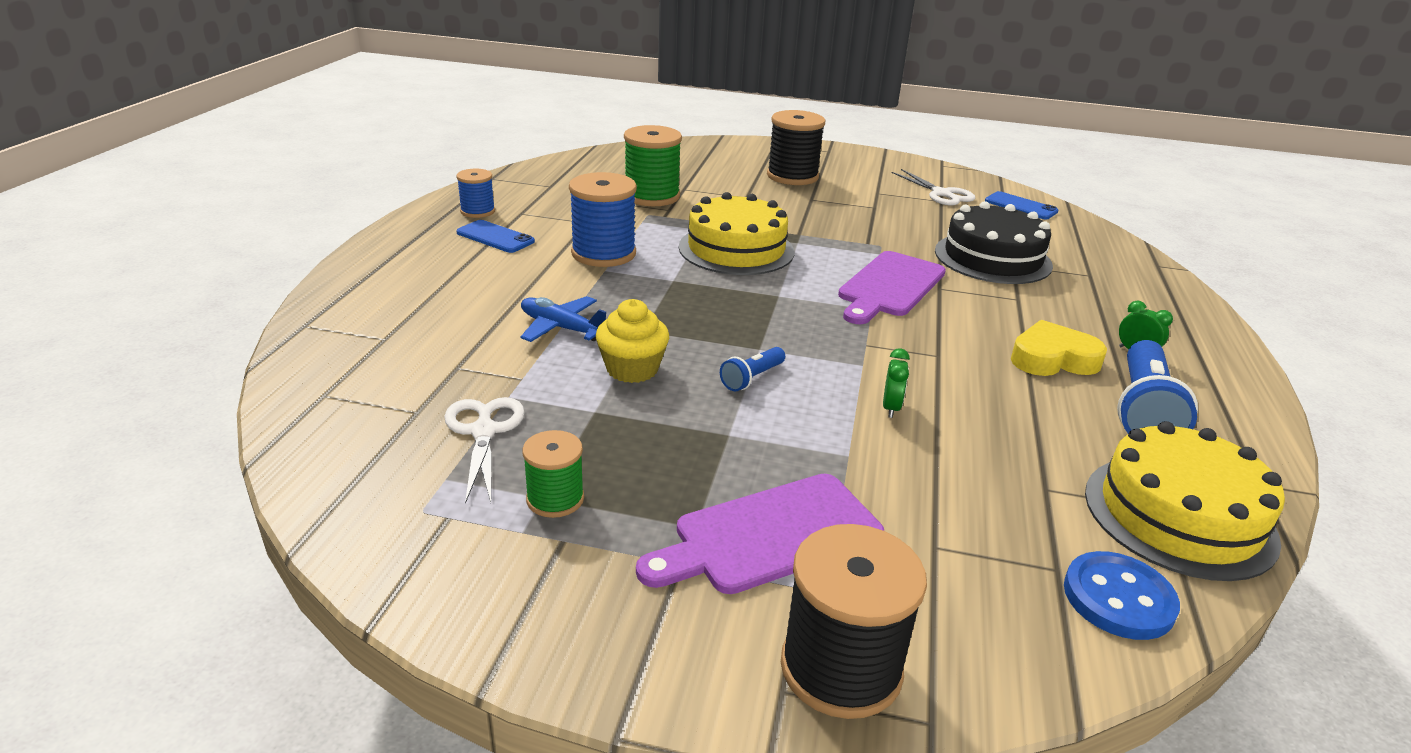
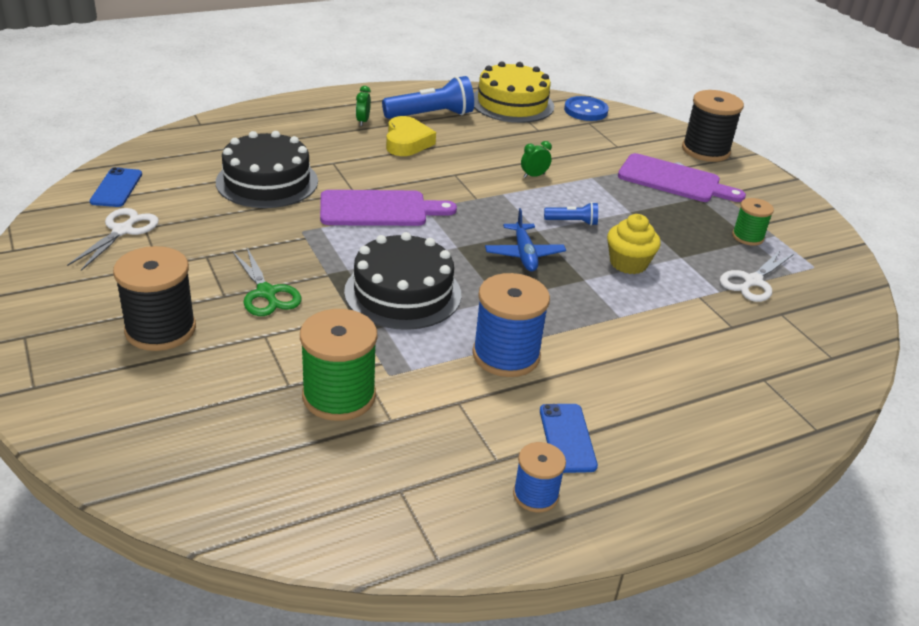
camera: 130 degrees left, 5 degrees up
blue plane [520,296,606,342] -> blue plane moved to [485,208,566,272]
yellow cake [679,192,795,275] -> black cake [344,232,461,330]
yellow heart [1011,320,1107,376] -> yellow heart turned 135 degrees counterclockwise [386,116,436,156]
none -> green scissors [232,248,302,316]

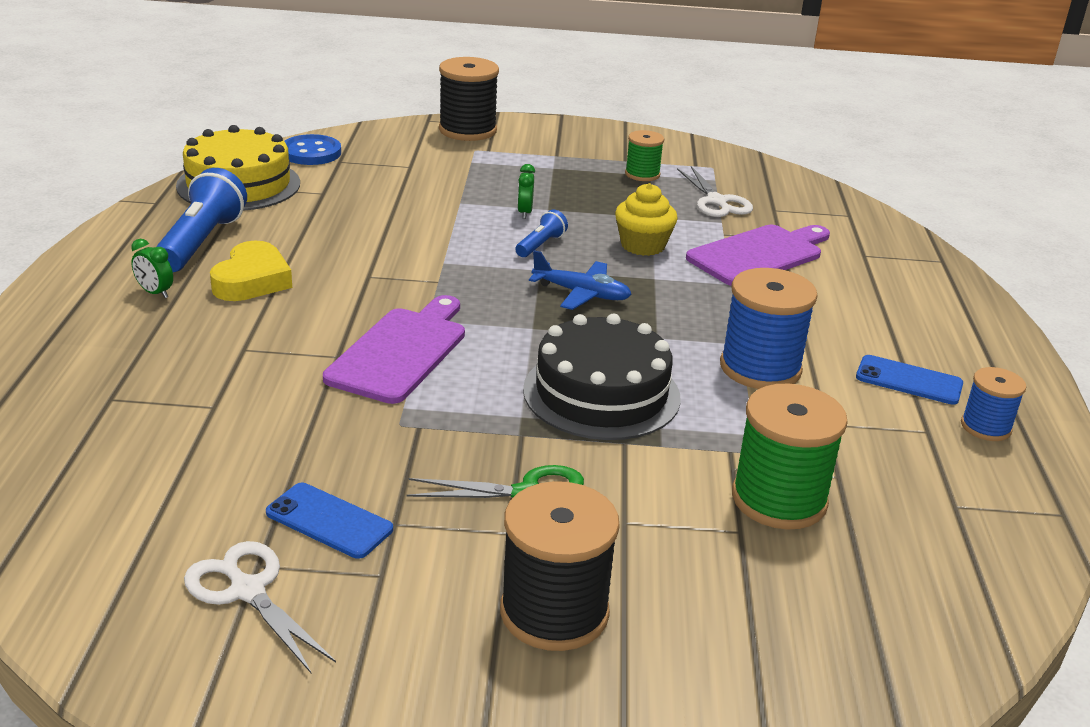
camera: 60 degrees left, 5 degrees down
blue phone [90,167,142,207] -> blue phone moved to [266,483,393,559]
black cake [216,131,318,208] -> none
yellow heart [386,116,436,156] -> yellow heart turned 75 degrees clockwise [210,241,292,301]
green clock [521,141,552,178] -> green clock moved to [518,164,535,219]
purple cutting board [618,153,746,202] -> purple cutting board moved to [686,225,830,286]

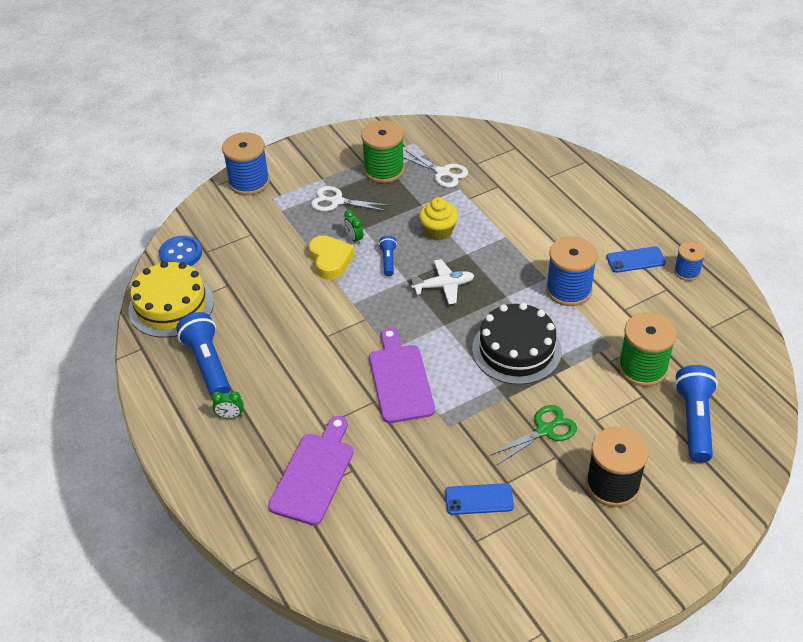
camera: 30 degrees left, 15 degrees up
white scissors [184,541,336,674] -> white scissors moved to [311,186,388,211]
yellow heart [210,241,292,301] -> yellow heart moved to [309,235,355,280]
black spool [439,57,499,141] -> blue spool [222,132,270,195]
blue plane [529,250,632,310] -> white plane [411,259,474,304]
green spool [625,130,664,181] -> green spool [361,120,405,183], size x1.75
purple cutting board [686,225,830,286] -> purple cutting board moved to [268,416,354,525]
none -> blue flashlight [674,365,718,463]

